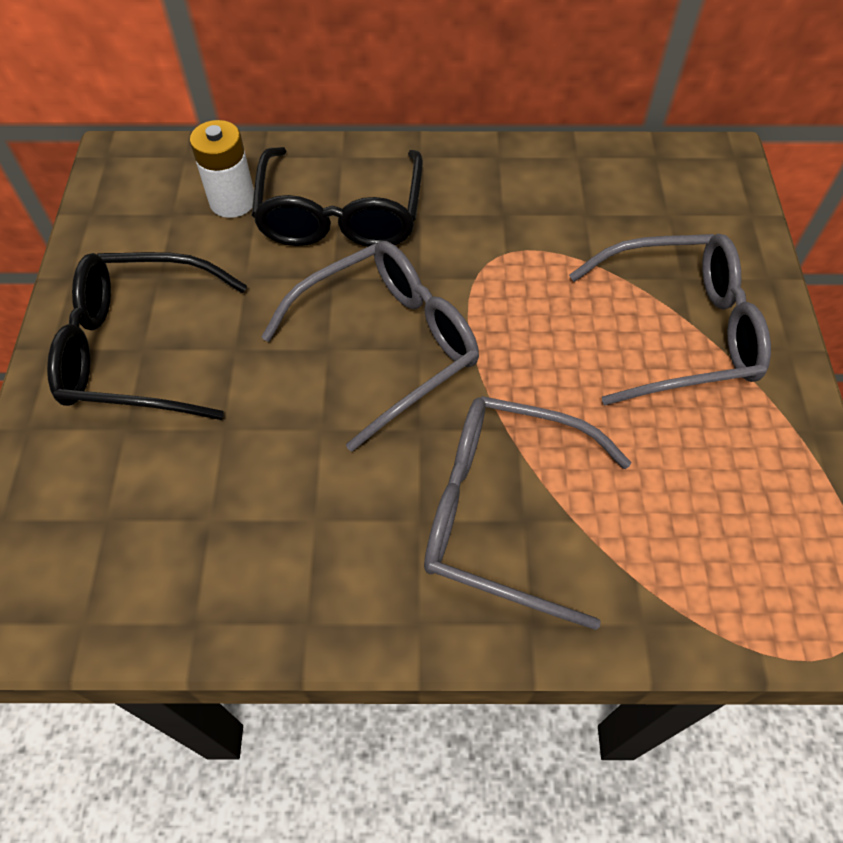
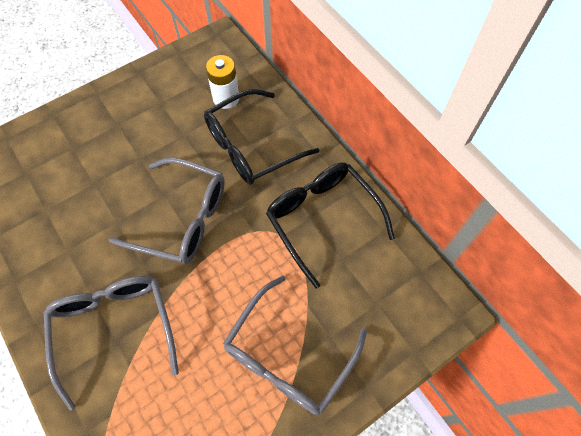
camera: 55 degrees right, 5 degrees up
black glasses [47,252,247,420] -> black glasses moved to [266,163,395,288]
grey glasses [569,234,771,405] -> grey glasses turned 75 degrees clockwise [223,276,367,415]

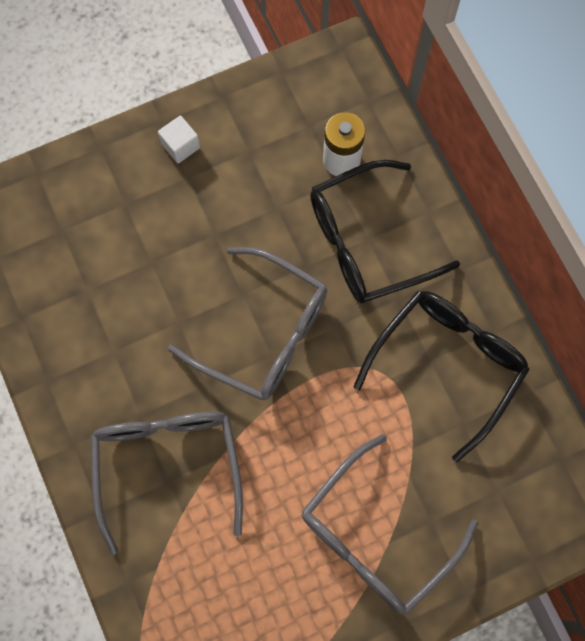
camera: 10 degrees right, 10 degrees up
black glasses [266,163,395,288] -> black glasses turned 60 degrees clockwise [353,291,530,462]
none -> white cube [158,115,200,163]

